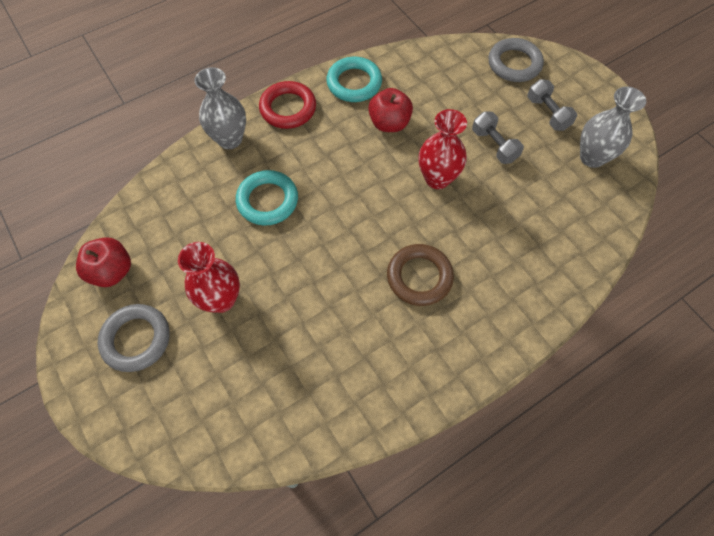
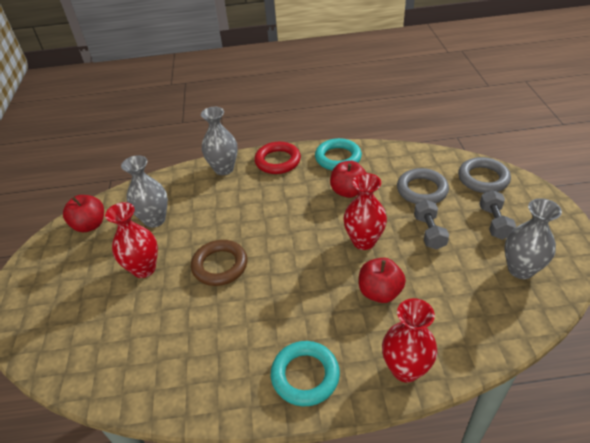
camera: 30 degrees right, 20 degrees down
grey ring [97,304,170,372] -> grey ring moved to [397,168,449,204]
turquoise ring [236,170,298,226] -> turquoise ring moved to [271,341,340,406]
brown ring [387,244,454,306] -> brown ring moved to [191,240,247,286]
none -> grey vase [121,155,168,228]
none -> red apple [359,258,406,303]
none -> red vase [382,298,437,383]

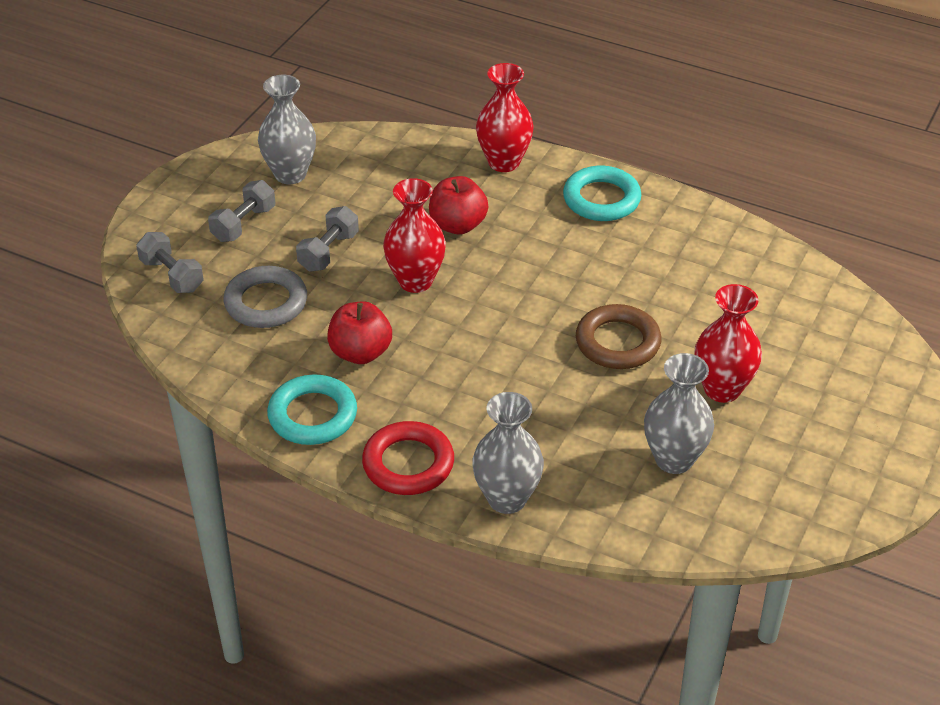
camera: 150 degrees left, 0 degrees up
red apple [63,195,104,232] -> none
grey ring [458,157,511,193] -> grey dumbbell [136,232,204,293]

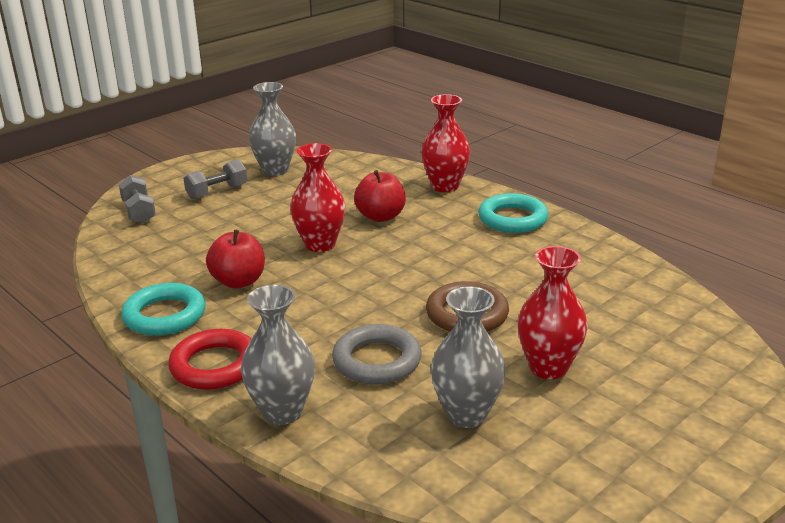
camera: 20 degrees right, 15 degrees down
grey ring [223,266,307,328] -> grey ring moved to [332,324,422,385]
grey dumbbell [296,206,359,272] -> none

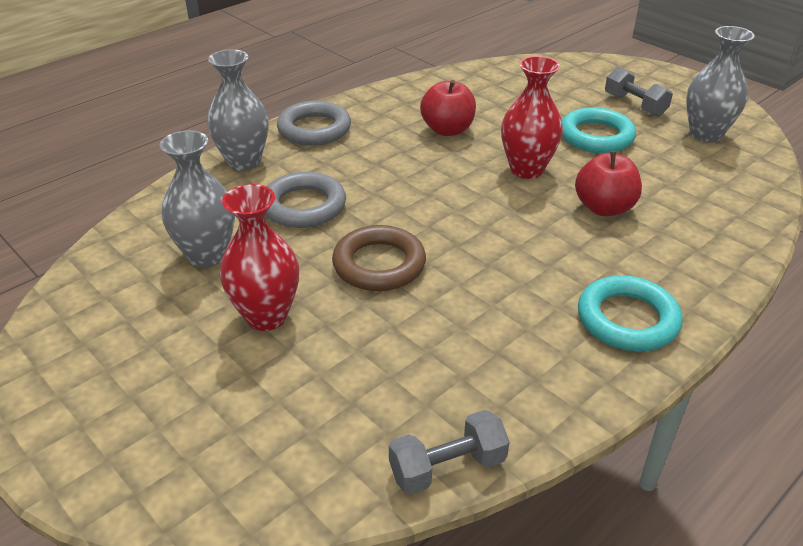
camera: 90 degrees right, 10 degrees up
grey dumbbell [119,175,156,224] -> grey dumbbell moved to [389,410,510,495]
turquoise ring [121,283,205,336] -> turquoise ring moved to [562,107,636,153]
red ring [168,329,252,390] -> grey ring [277,101,351,146]
red vase [421,94,470,192] -> none

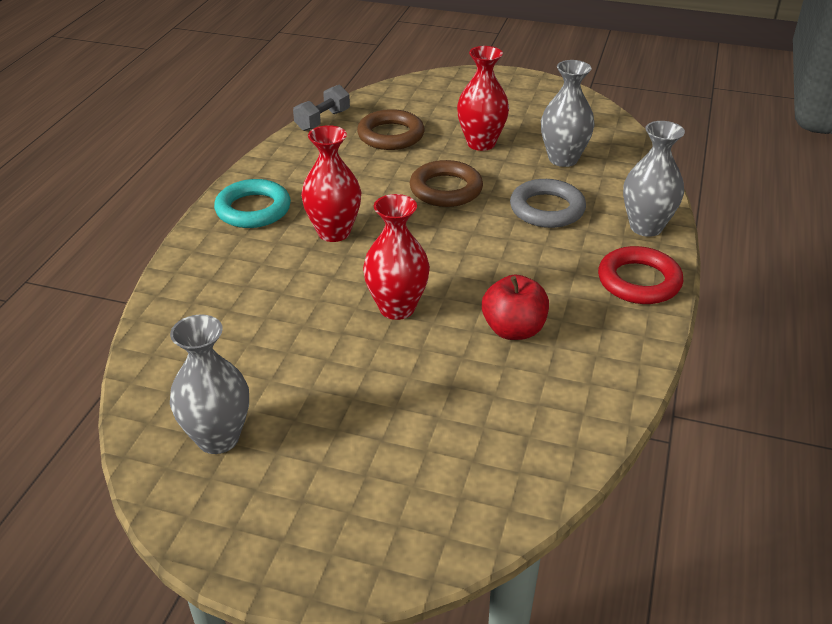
camera: 150 degrees right, 0 degrees up
grey ring [277,101,351,146] -> red ring [598,246,683,304]
turquoise ring [562,107,636,153] -> none
red apple [575,151,642,216] -> none
grey dumbbell [605,67,673,117] -> none
none -> red vase [301,125,361,242]
none -> brown ring [357,109,424,150]

